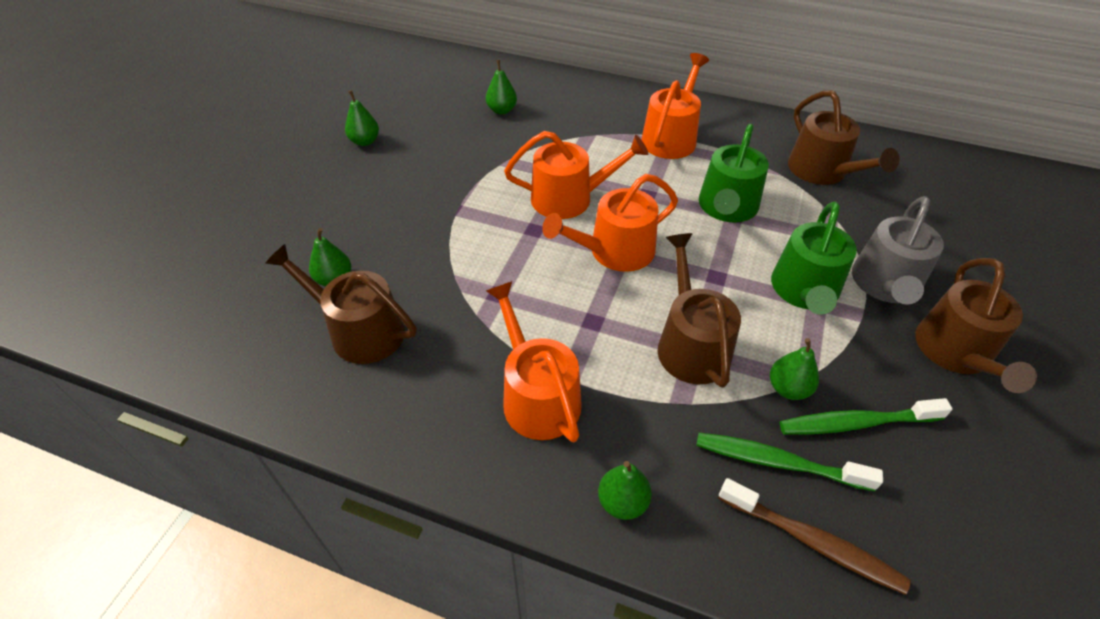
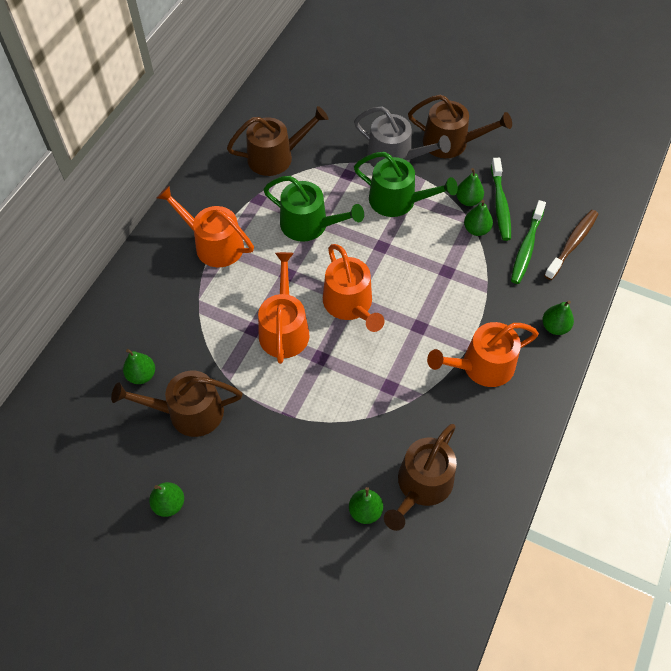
camera: 85 degrees left, 10 degrees up
brown watering can [658,233,741,388] -> brown watering can moved to [111,370,243,437]
none -> green pear [456,168,484,206]

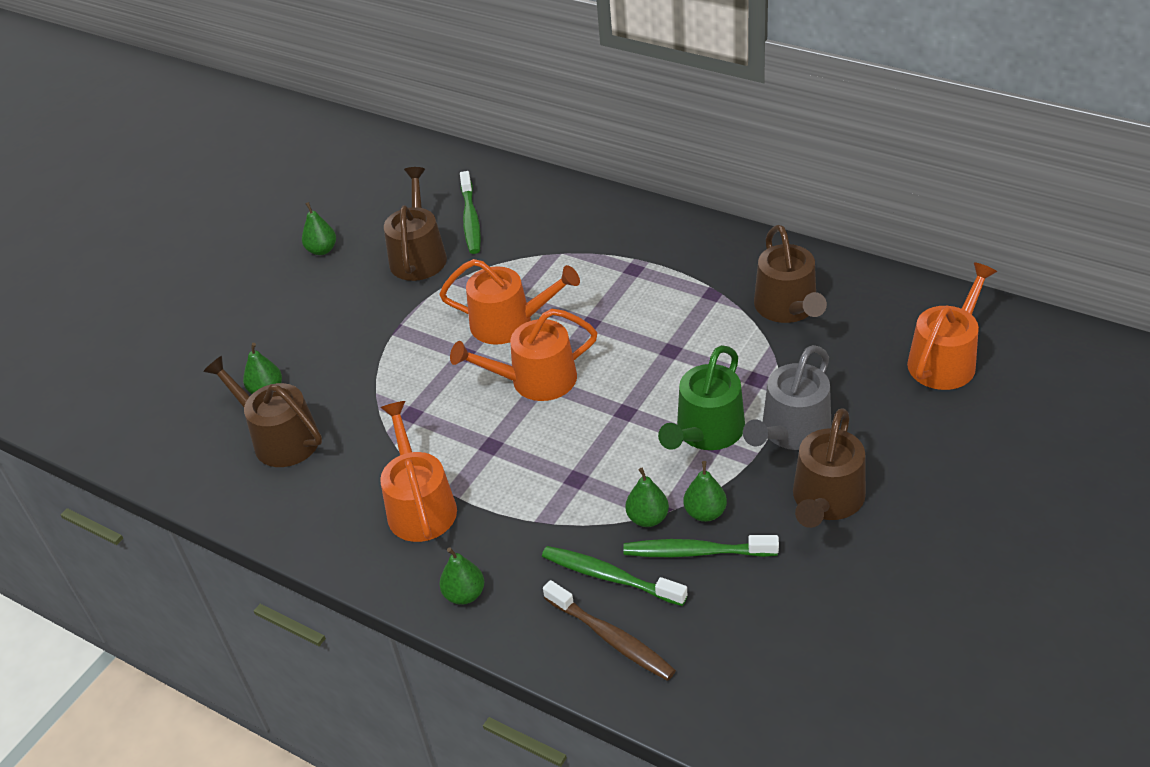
camera: 100 degrees right, 15 degrees down
green pear [123,349,155,384] -> green toothbrush [460,171,481,254]
orange watering can [157,186,254,267] -> orange watering can moved to [907,262,997,390]
green watering can [263,176,364,242] -> none

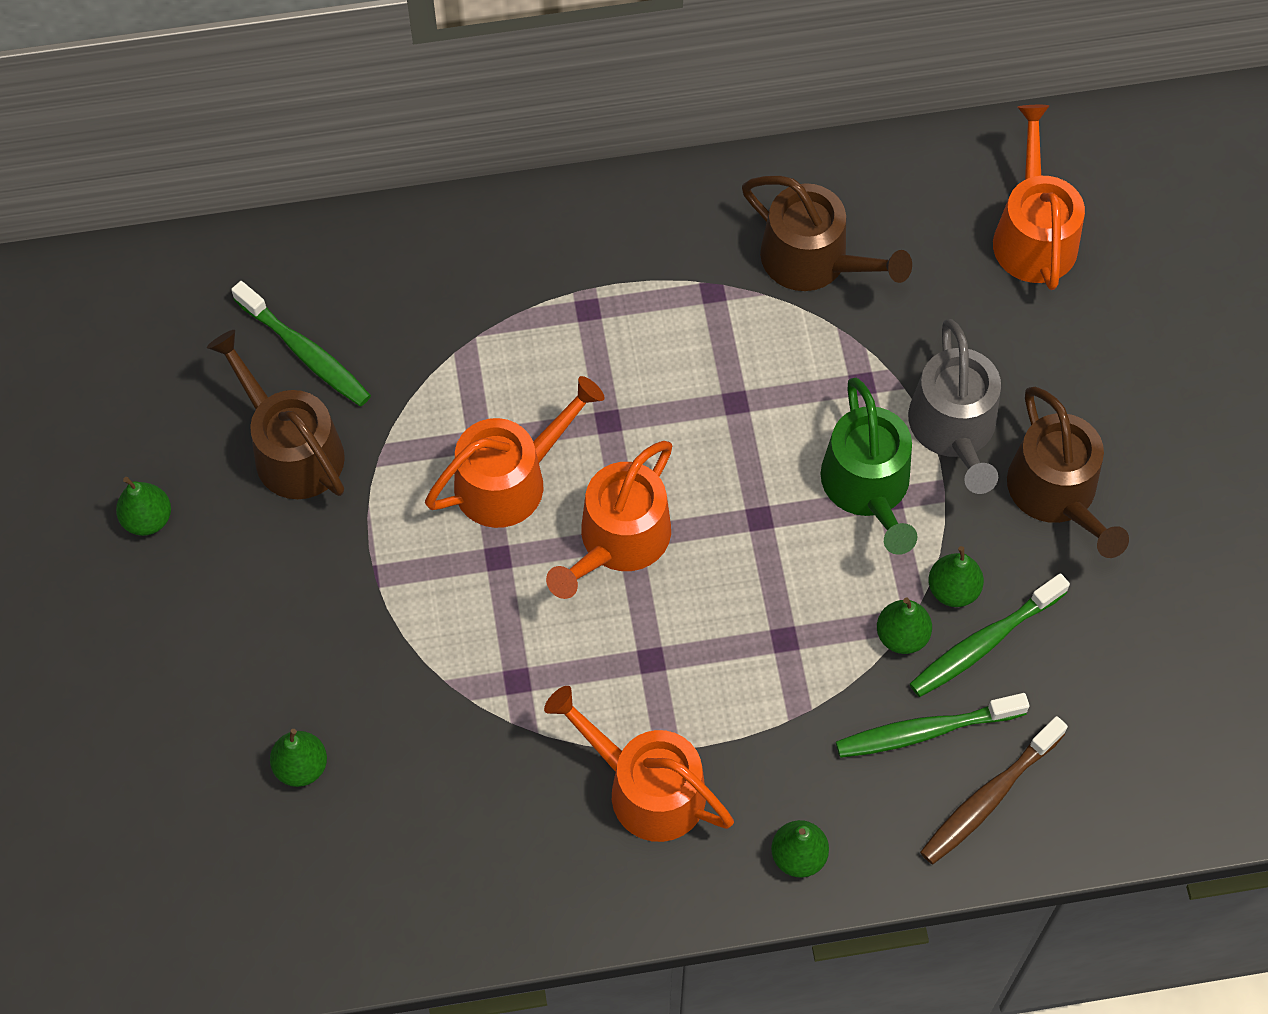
camera: 45 degrees left, 20 degrees up
brown watering can [203,356,322,467] -> none
brown toothbrush [543,580,676,681] -> brown toothbrush turned 135 degrees clockwise [920,716,1068,864]

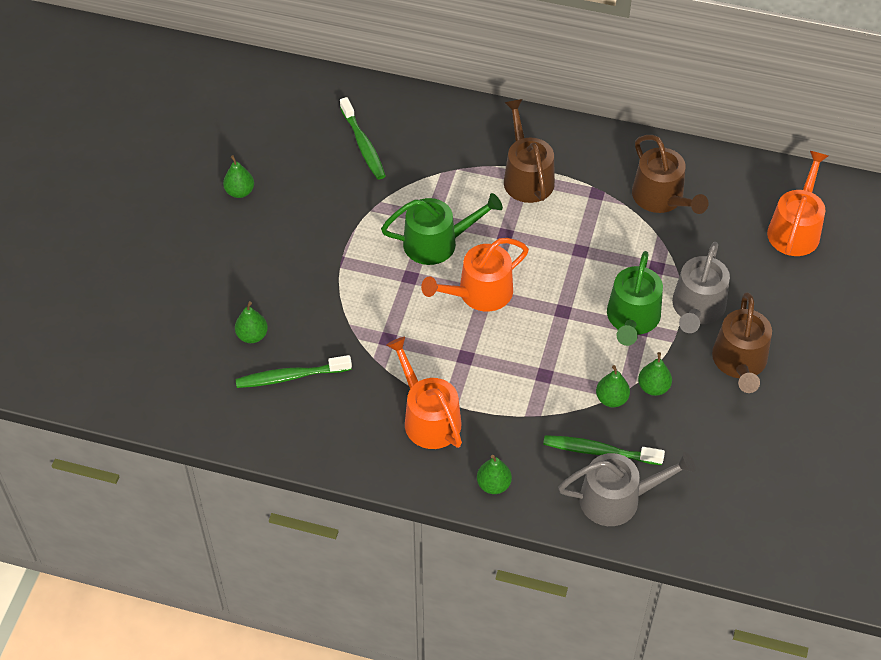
camera: 25 degrees right, 10 degrees down
brown watering can [207,330,345,499] -> brown watering can moved to [504,99,555,203]
orange watering can [425,376,605,528] -> green watering can [381,193,503,265]
green toothbrush [910,573,1070,697] -> green toothbrush moved to [235,355,352,388]
brown toothbrush [920,716,1068,864] -> grey watering can [558,452,695,526]

